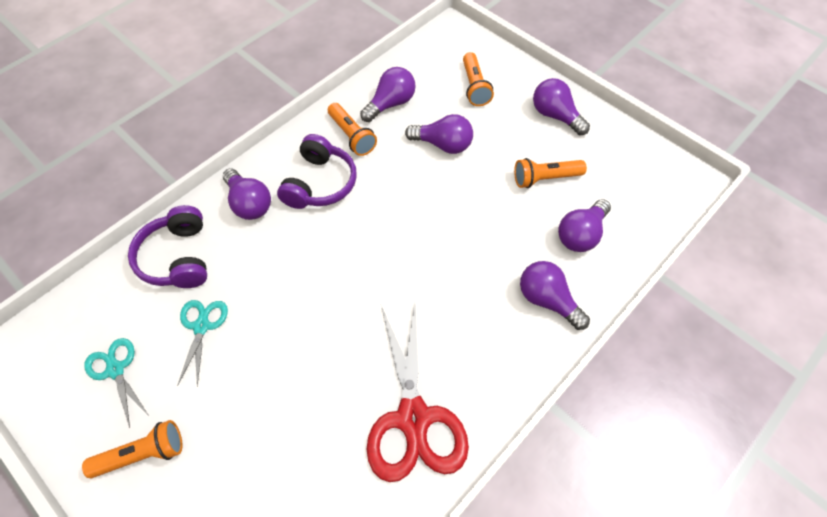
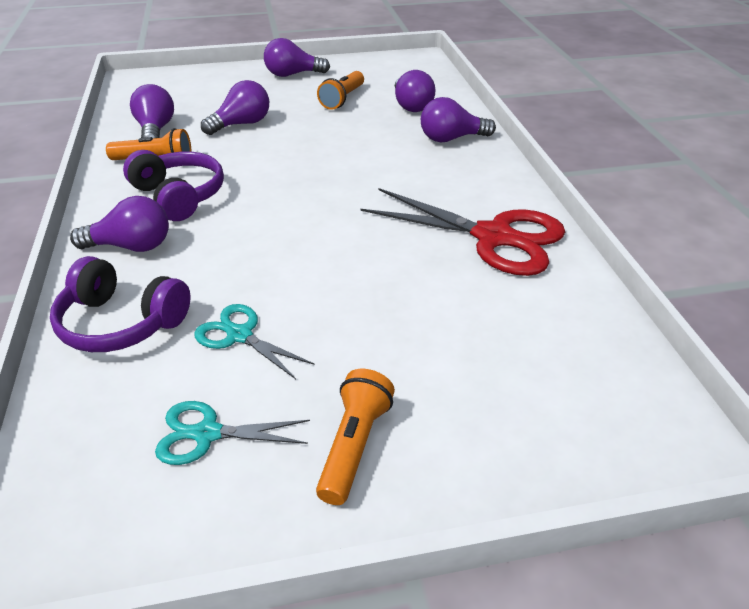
camera: 55 degrees left, 20 degrees down
orange flashlight [463,52,494,106] -> none

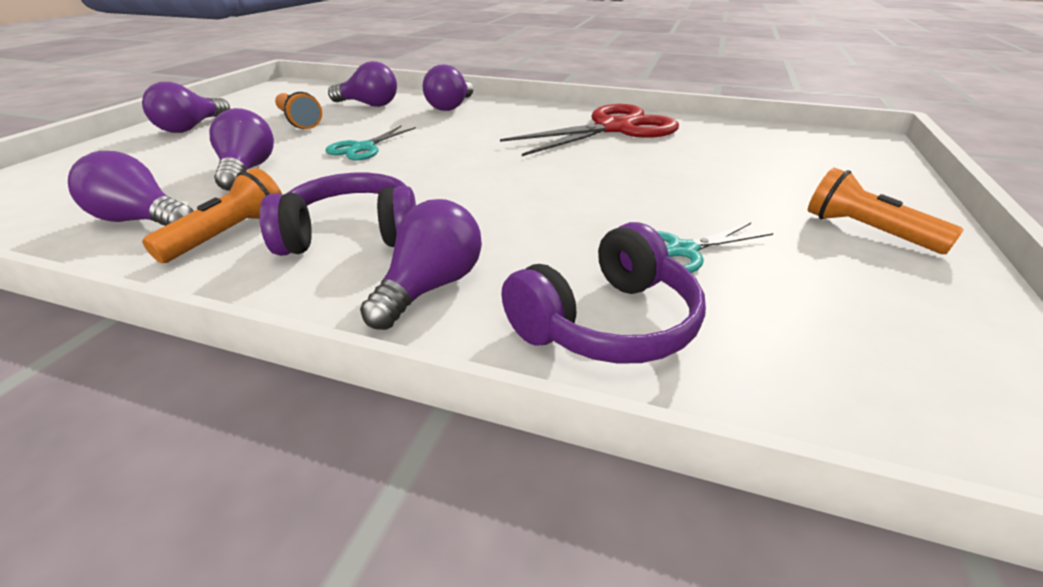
camera: 60 degrees left, 5 degrees down
turquoise scissors [155,401,310,465] -> turquoise scissors moved to [325,126,416,161]

